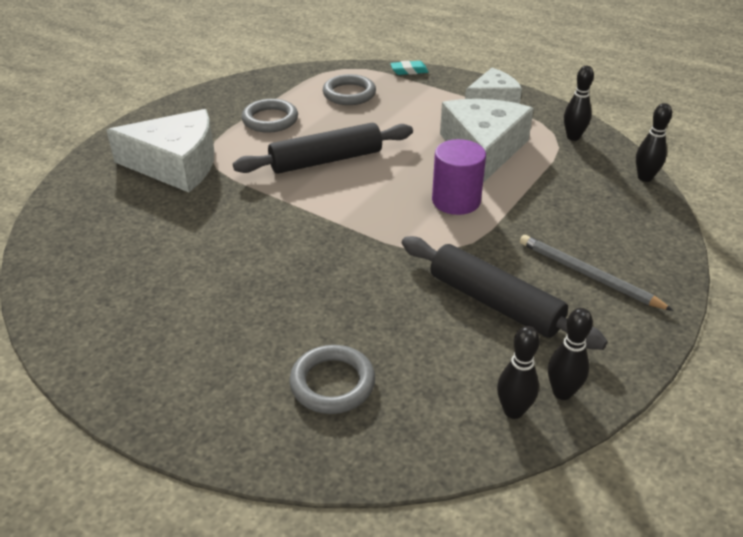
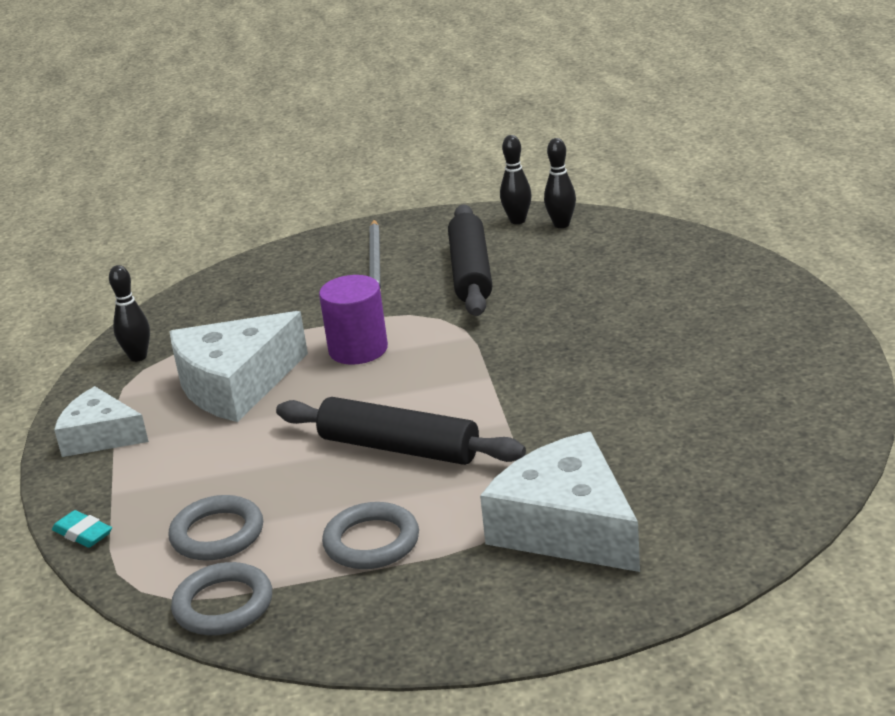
camera: 130 degrees left, 10 degrees down
grey ring [289,345,376,414] -> grey ring moved to [171,562,272,635]
black bowling pin [636,103,672,182] -> none

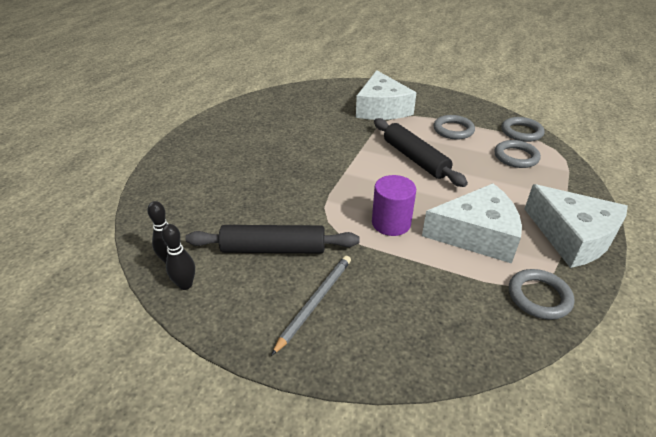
camera: 150 degrees left, 10 degrees up
turquoise eraser [52,510,112,548] -> none
white cheese [54,386,149,457] -> white cheese [524,184,628,268], size x1.61
black bowling pin [109,265,150,362] -> grey ring [509,269,575,320]
black rolling pin [448,204,492,316] -> black rolling pin turned 60 degrees clockwise [185,225,359,253]

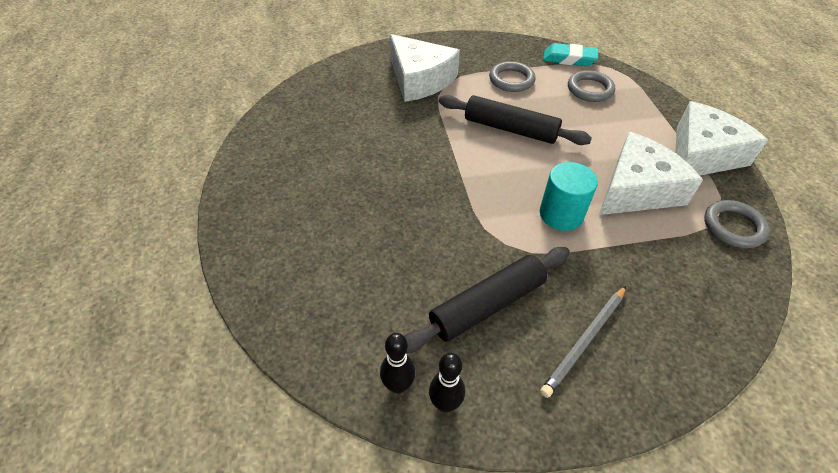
camera: 35 degrees left, 10 degrees up
grey pencil [271,256,351,356] -> grey pencil turned 135 degrees counterclockwise [540,286,626,398]
purple cylinder [372,175,416,236] -> turquoise cylinder [540,162,598,231]
grey ring [502,117,544,142] -> turquoise eraser [543,43,598,66]
white cheese [524,184,628,268] -> white cheese turned 60 degrees counterclockwise [675,101,768,176]

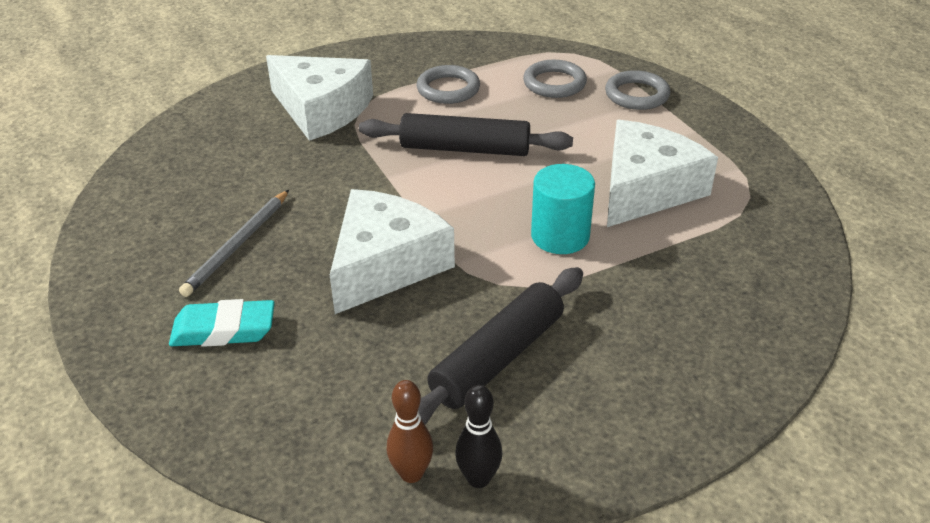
camera: 15 degrees left, 10 degrees down
black bowling pin [380,333,415,394] -> brown bowling pin [387,380,433,483]
grey pencil [540,286,626,398] -> grey pencil moved to [179,190,289,297]
turquoise eraser [543,43,598,66] -> turquoise eraser moved to [169,299,275,347]
white cheese [675,101,768,176] -> white cheese moved to [330,189,455,314]
grey ring [704,200,770,248] -> grey ring moved to [605,70,670,110]

